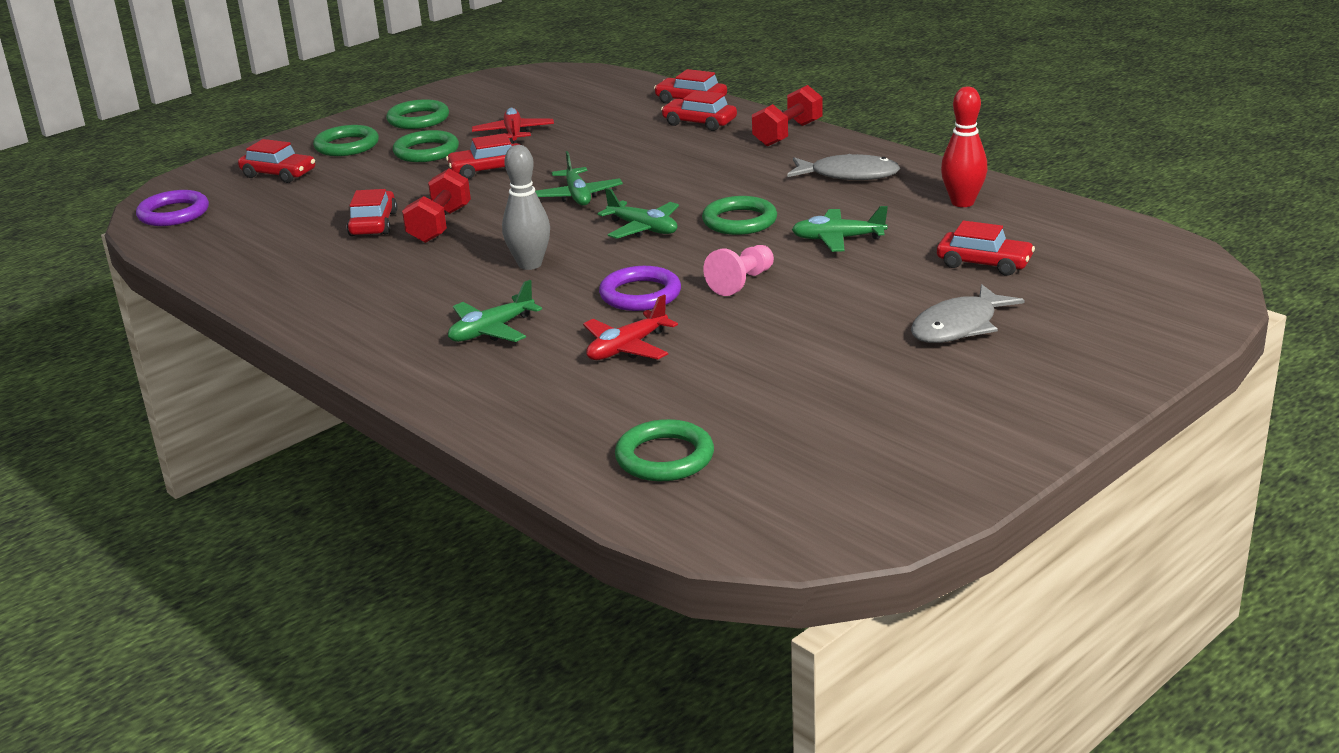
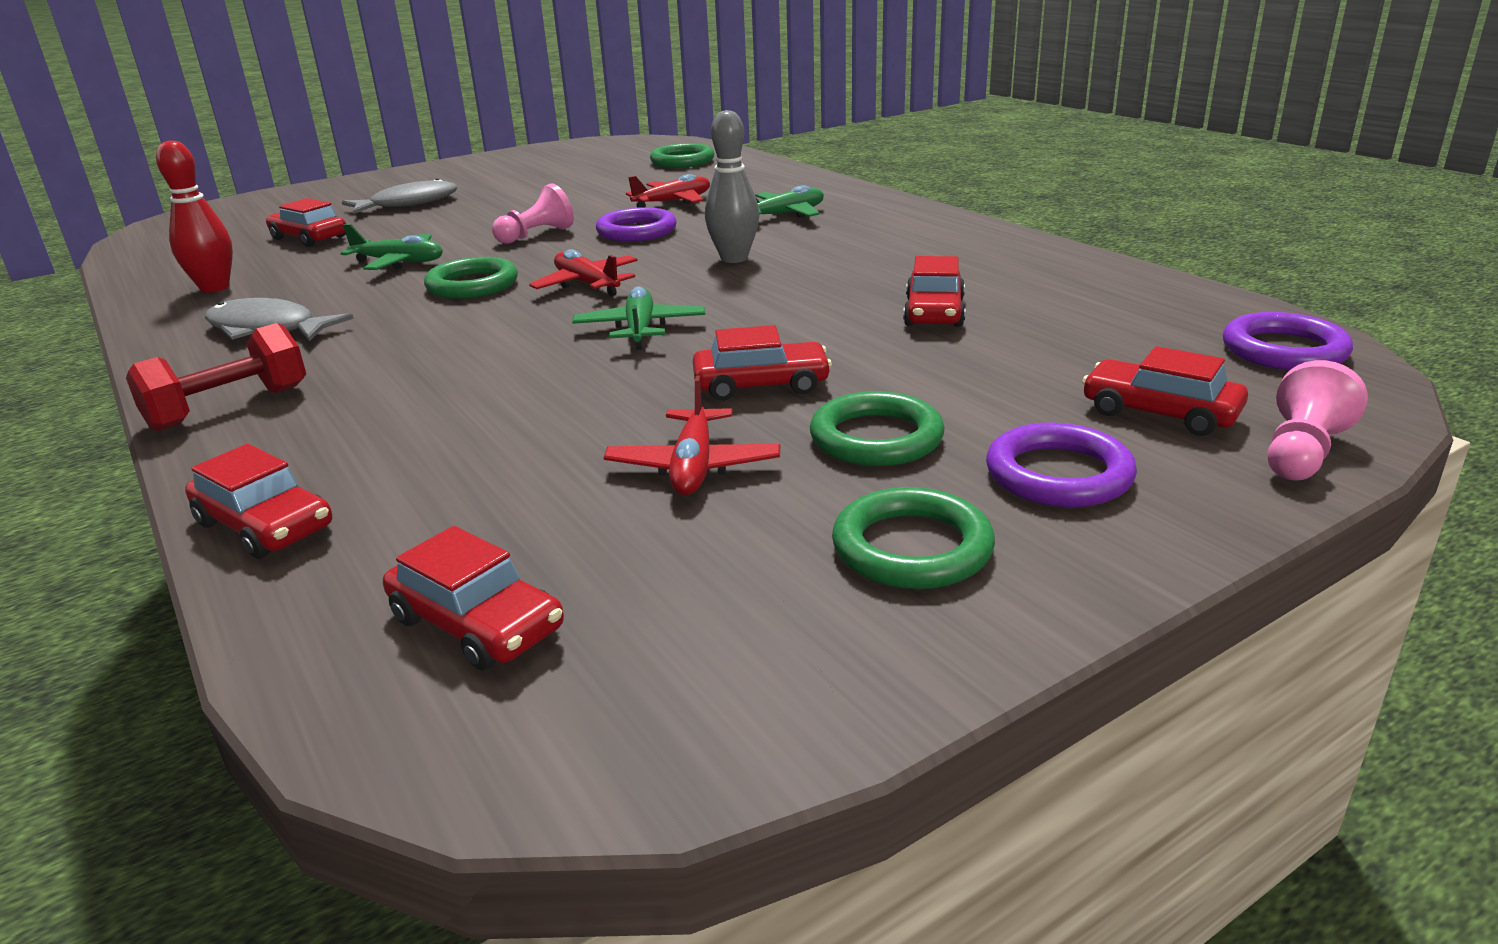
camera: 170 degrees left, 0 degrees up
green ring [313,125,379,156] -> purple ring [986,423,1137,507]
red dumbbell [402,169,471,243] -> none
green plane [598,188,679,239] -> red plane [529,249,638,296]
red car [661,90,737,131] -> red car moved to [383,526,564,671]
none -> pink pawn [1268,360,1368,481]

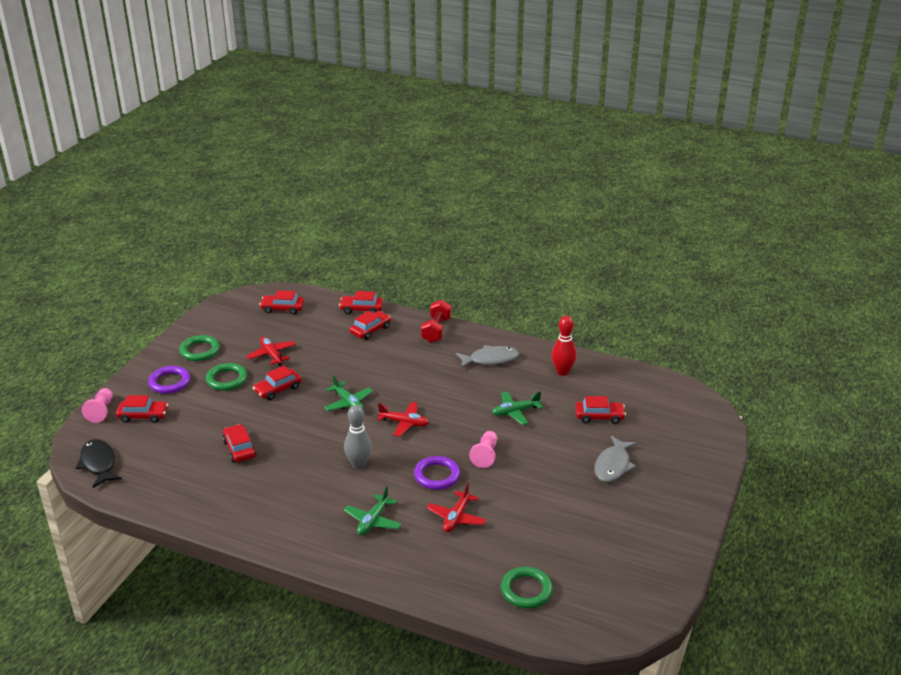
camera: 145 degrees right, 5 degrees up
green ring [424,257,518,299] -> none
purple ring [1223,312,1353,370] -> black fish [76,439,122,488]
none -> red car [349,311,391,340]

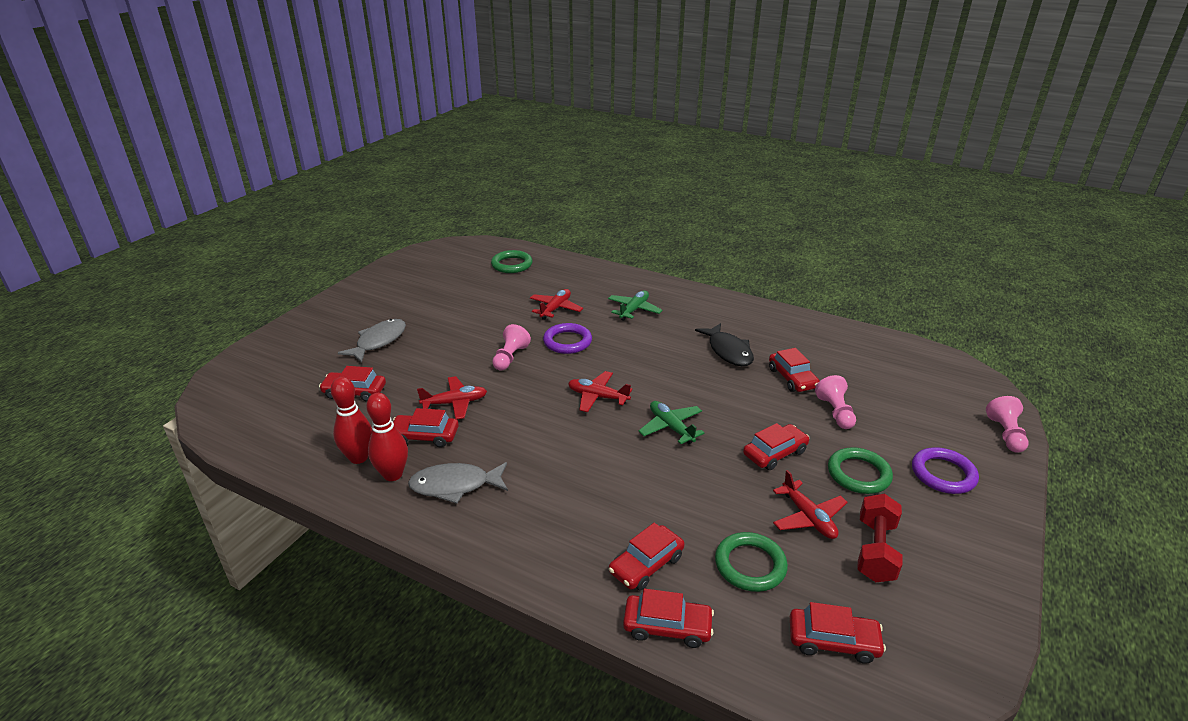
camera: 175 degrees left, 0 degrees up
black fish [76,439,122,488] -> black fish moved to [695,323,754,366]
red car [116,395,168,423] -> red car moved to [393,408,459,448]
green ring [179,335,220,361] -> green ring moved to [715,532,788,592]
grey bowling pin [344,405,372,469] -> none
red dumbbell [421,299,451,343] -> red dumbbell moved to [857,494,903,582]
green plane [492,391,543,425] -> red plane [417,376,487,419]
none -> red bowling pin [366,393,408,481]
none -> pink pawn [815,375,856,429]

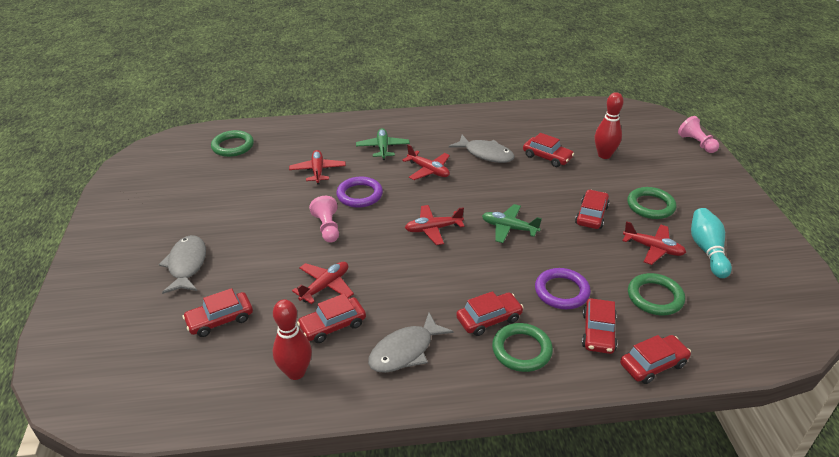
camera: 35 degrees left, 5 degrees up
red bowling pin [366,393,408,481] -> red bowling pin moved to [595,92,624,159]
black fish [695,323,754,366] -> grey fish [449,135,515,163]
red car [790,602,886,664] -> red car moved to [456,291,524,336]
pink pawn [815,375,856,429] -> none
red dumbbell [857,494,903,582] -> turquoise bowling pin [691,208,732,278]
purple ring [912,447,979,494] -> purple ring moved to [535,268,591,309]
none -> red plane [402,145,450,180]
none -> green ring [492,323,553,372]

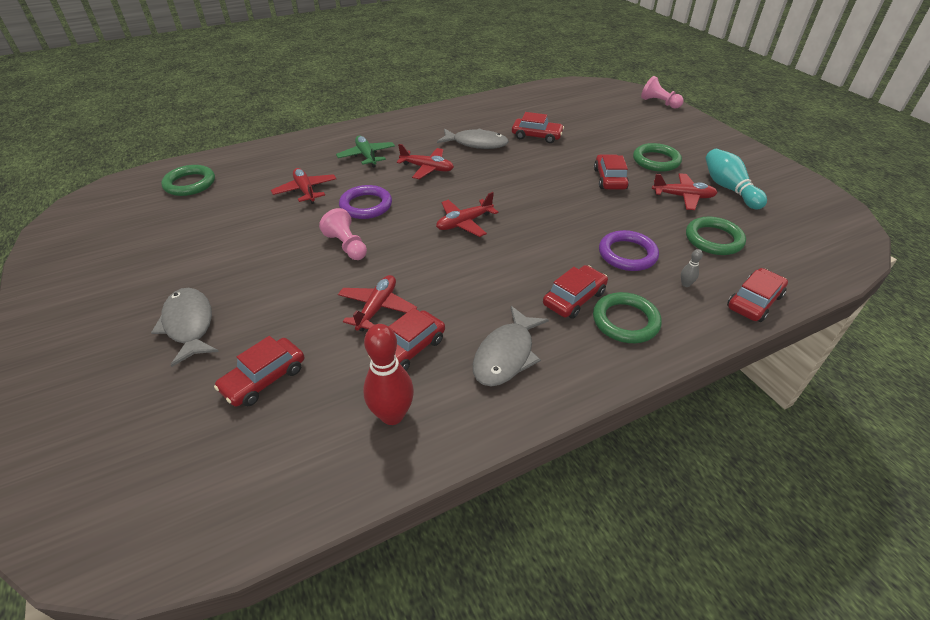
camera: 20 degrees left, 5 degrees up
green plane [482,204,542,243] -> none
red car [582,298,617,354] -> grey bowling pin [681,249,703,287]
red bowling pin [595,92,624,159] -> none

